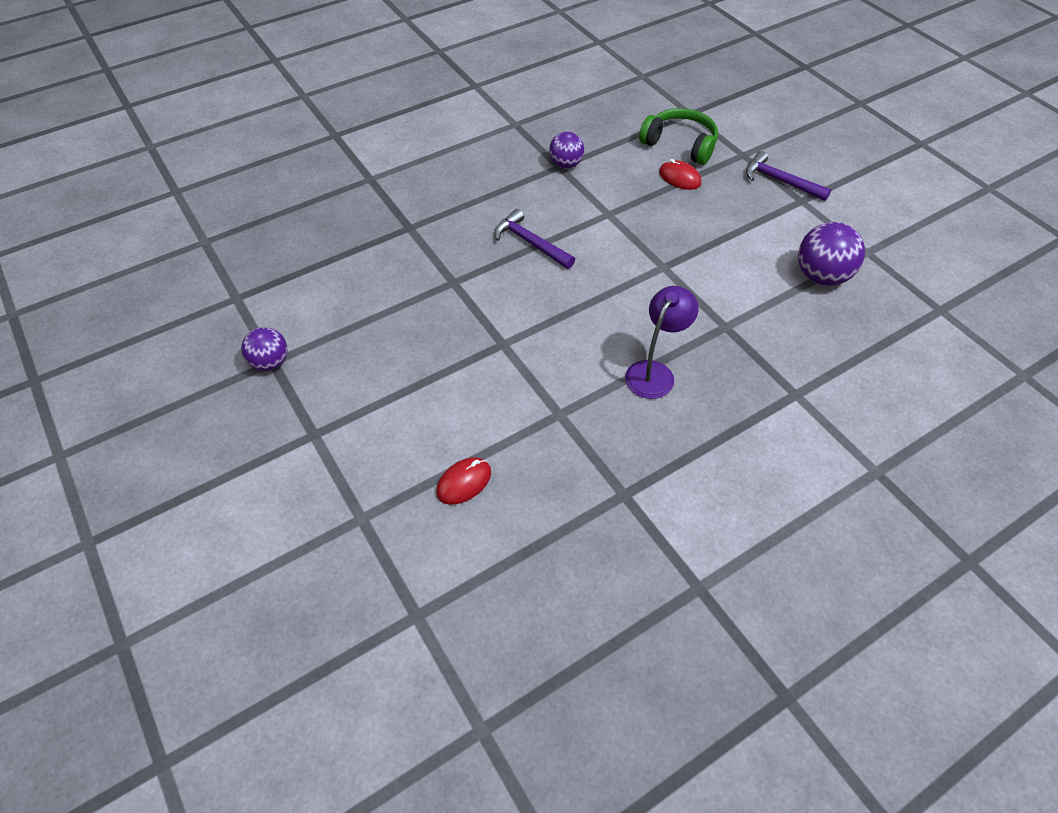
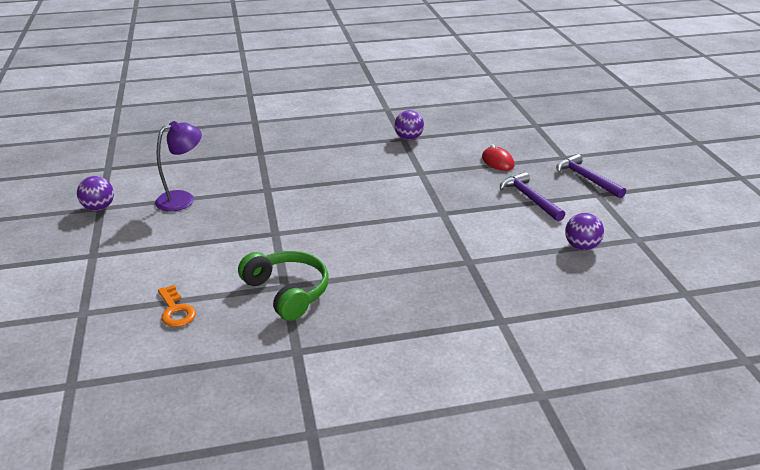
camera: 20 degrees right, 20 degrees down
red mouse [436,457,491,505] -> orange key [158,285,196,327]
purple hammer [494,209,575,269] -> purple hammer moved to [500,172,565,221]
purple lamp [625,286,699,399] -> purple lamp moved to [155,121,202,211]
green headphones [639,108,718,165] -> green headphones moved to [238,251,329,321]
purple ball [798,222,865,286] -> purple ball [565,213,604,250], size x0.65

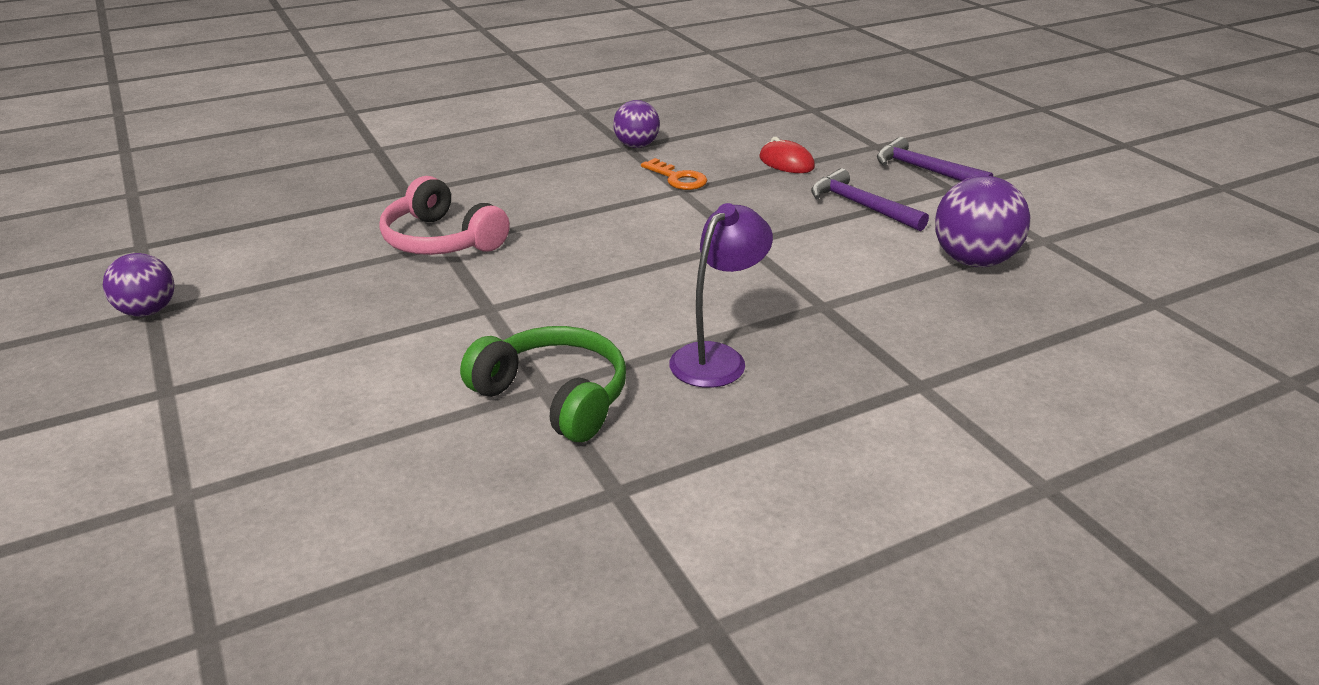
camera: 15 degrees left, 0 degrees up
purple lamp [155,121,202,211] -> purple lamp moved to [669,203,773,388]
orange key [158,285,196,327] -> orange key moved to [641,158,707,190]
purple ball [565,213,604,250] -> purple ball [935,176,1030,267], size x1.54
none -> pink headphones [380,176,510,255]

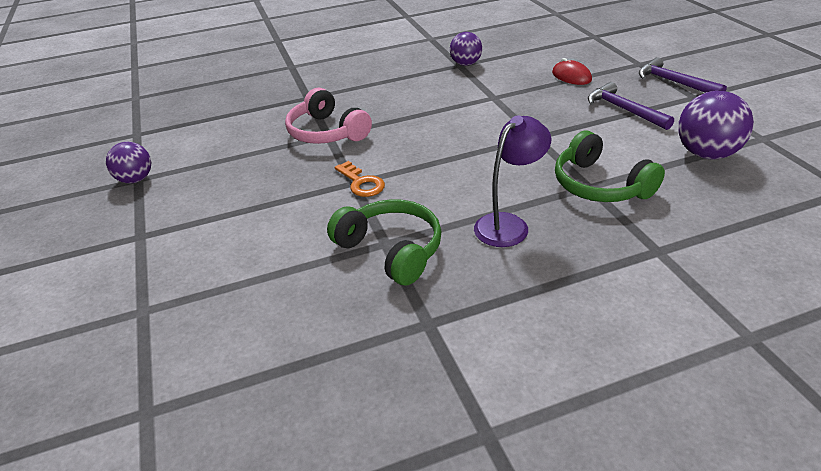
camera: 10 degrees right, 5 degrees up
orange key [641,158,707,190] -> orange key moved to [335,161,385,197]
none -> green headphones [555,131,665,202]

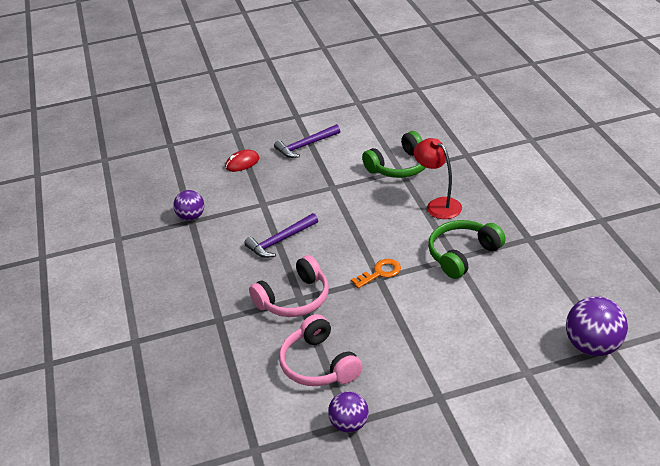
camera: 85 degrees left, 0 degrees up
purple lamp [474,115,551,247] -> red lamp [414,138,462,219]
purple hammer [639,57,727,93] -> purple hammer moved to [244,213,318,258]
purple ball [678,91,754,160] -> purple ball moved to [566,296,628,356]
none -> pink headphones [279,314,363,386]

